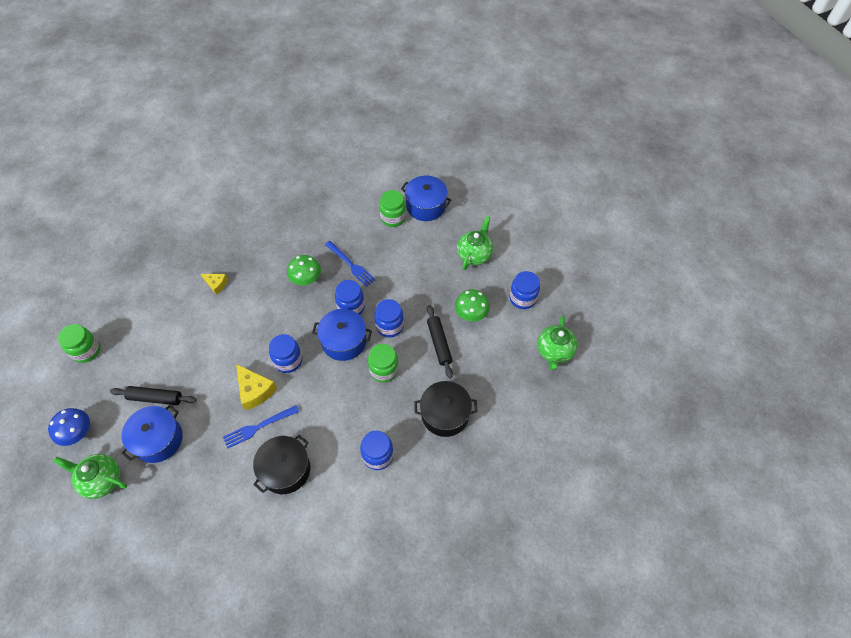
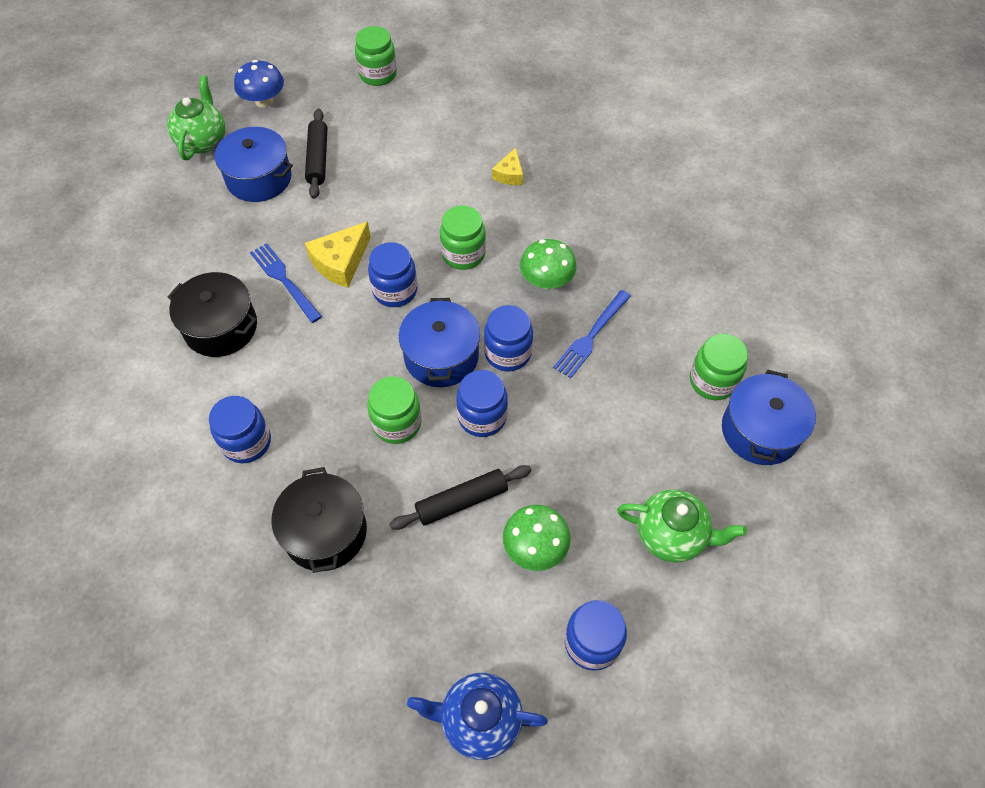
camera: 80 degrees right, 0 degrees up
green teapot [537,315,577,370] -> blue teapot [407,673,548,760]
none -> green jar [440,206,486,270]

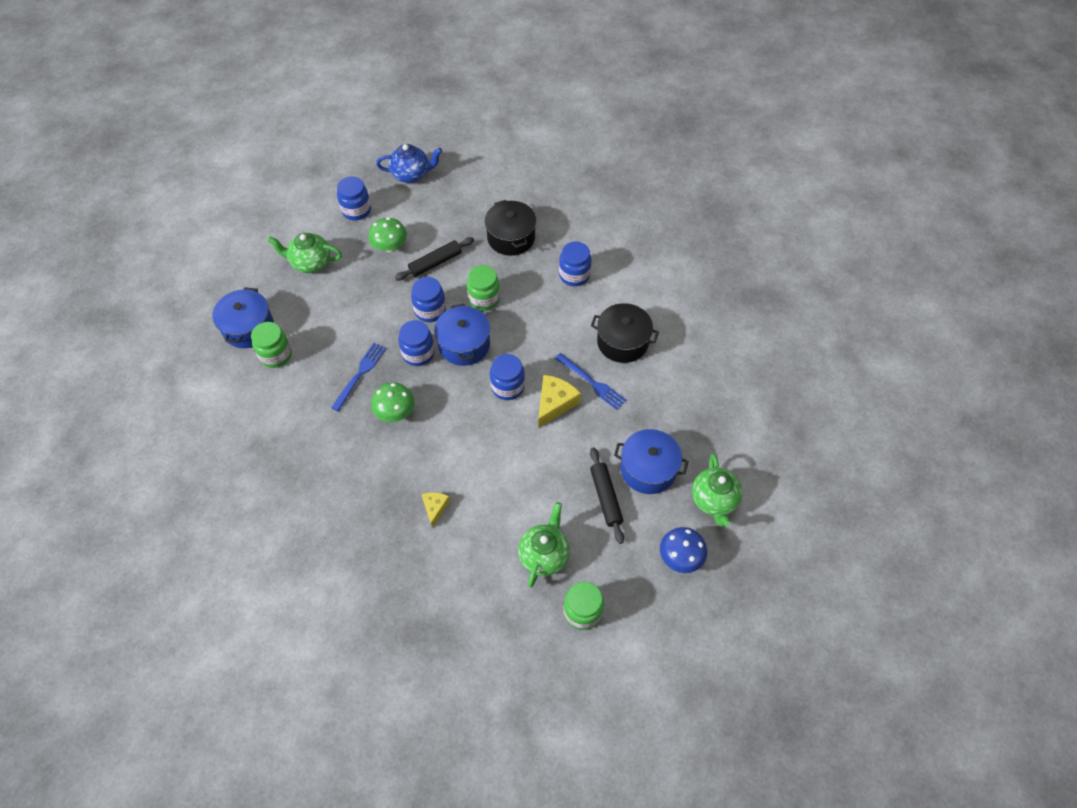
camera: 170 degrees right, 0 degrees up
green jar [440,206,486,270] -> none
none -> green teapot [518,502,570,587]

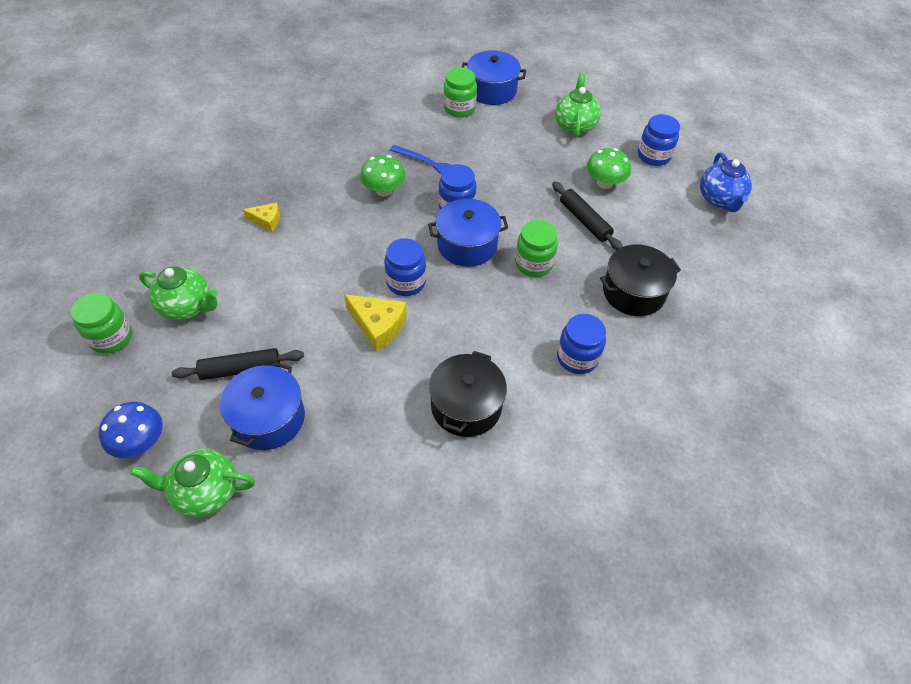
camera: 90 degrees right, 5 degrees down
blue jar [411,277,446,322] -> none
blue fork [555,353,627,410] -> none

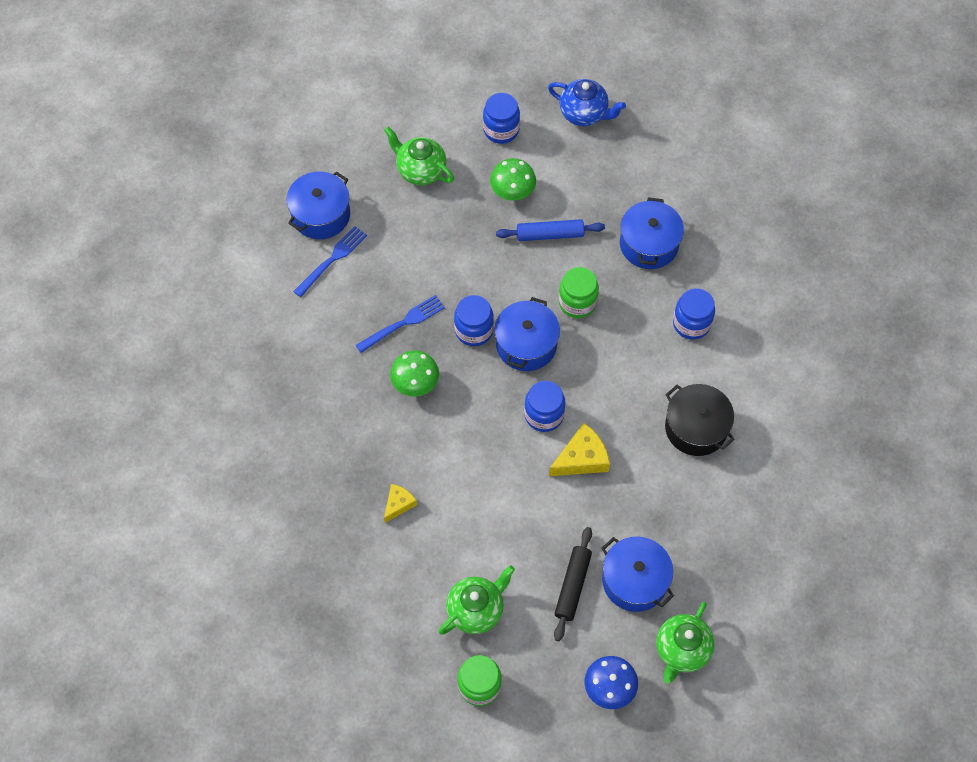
camera: 60 degrees left, 10 degrees up
green jar [443,67,477,118] -> blue fork [293,226,367,297]
black rolling pin [552,181,623,250] -> blue rolling pin [496,219,605,241]
black pot [600,244,681,316] -> blue pot [620,197,684,269]

